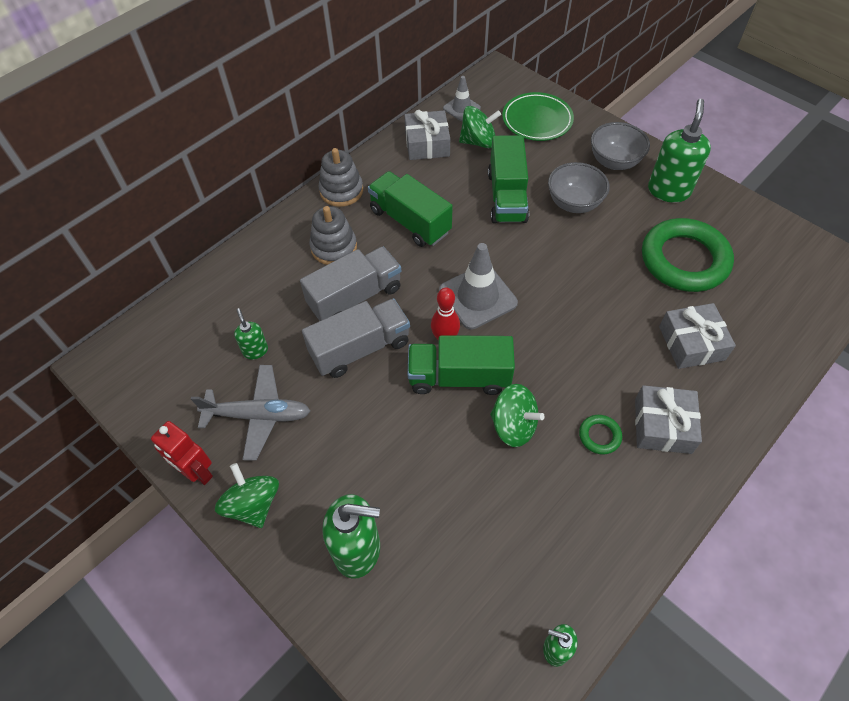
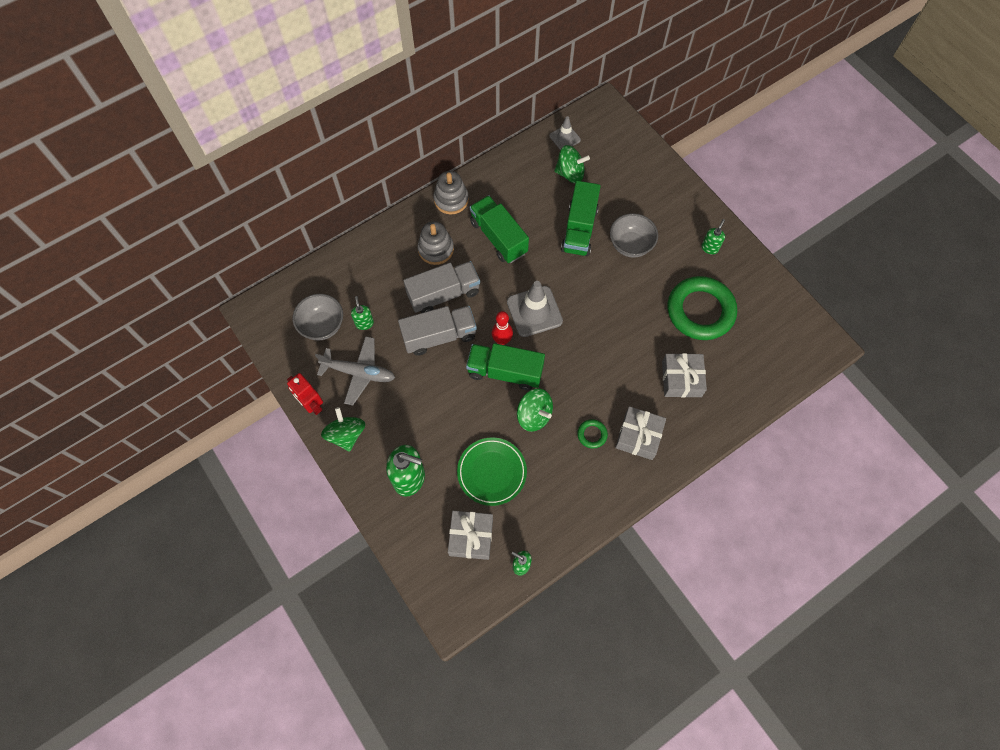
camera: 10 degrees right, 10 degrees up
grey gift [404,110,450,160] -> grey gift moved to [448,511,493,560]
green plate [502,92,574,141] -> green plate moved to [457,437,527,506]
grey bowl [591,122,650,170] -> grey bowl moved to [293,294,343,341]
green soap dispenser [648,98,711,203] -> green soap dispenser [701,219,725,254], size x0.52

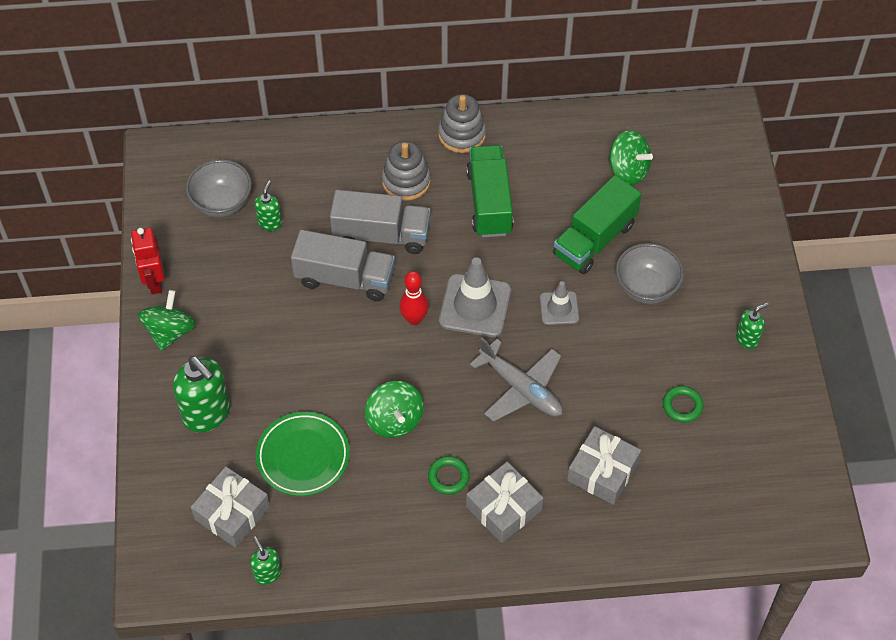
camera: 30 degrees right, 10 degrees down
grey plane [315,336,395,406] -> grey plane moved to [470,337,563,422]
green truck [466,343,545,390] -> none
grey traffic cone [549,116,581,150] -> grey traffic cone moved to [540,281,579,325]
green ring [667,276,737,340] -> green ring [663,386,704,423], size x0.41

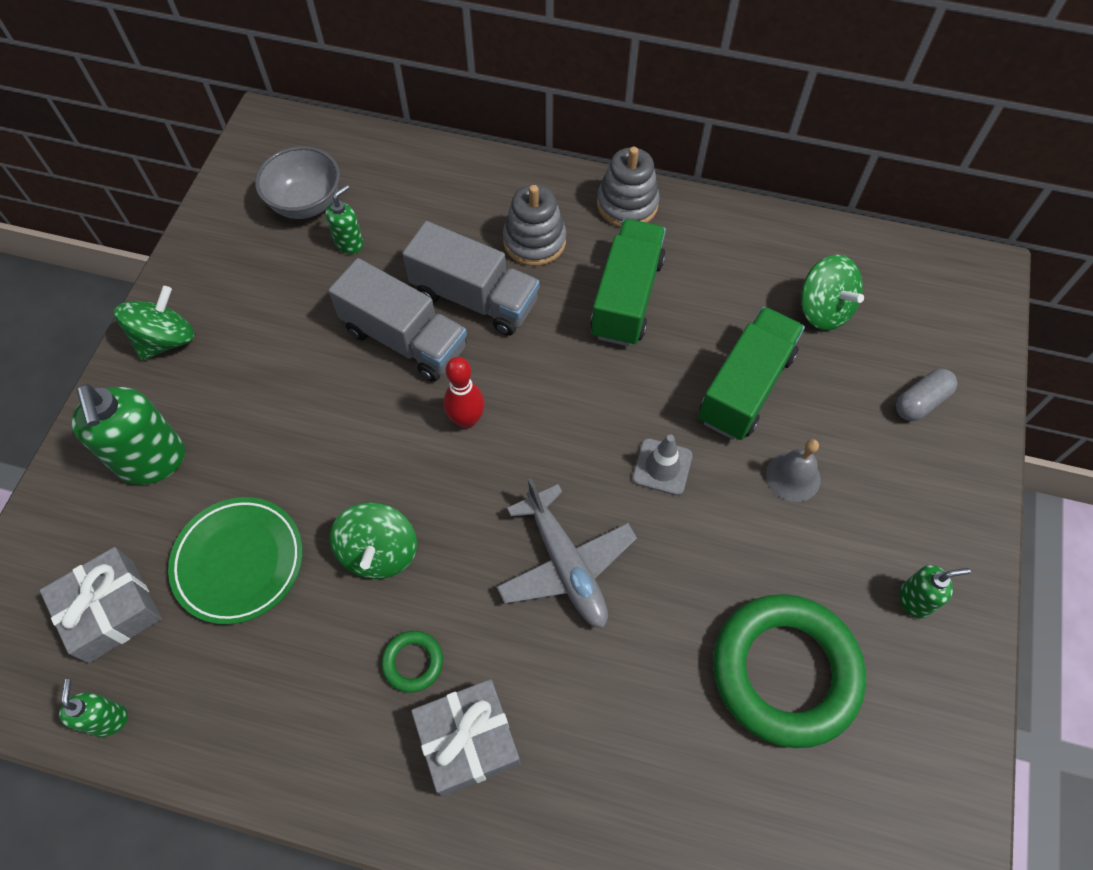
camera: 20 degrees right, 5 degrees up
red robot [131,228,165,294] -> none
grey traffic cone [439,257,511,337] -> none
green truck [553,175,642,274] -> green truck turned 150 degrees clockwise [698,307,805,440]
grey gift [567,426,641,505] -> none
grey bowl [616,243,684,304] -> grey bell [766,439,821,502]
green ring [663,386,704,423] -> green ring [713,594,866,748], size x2.43
none -> grey capsule [896,369,957,421]

